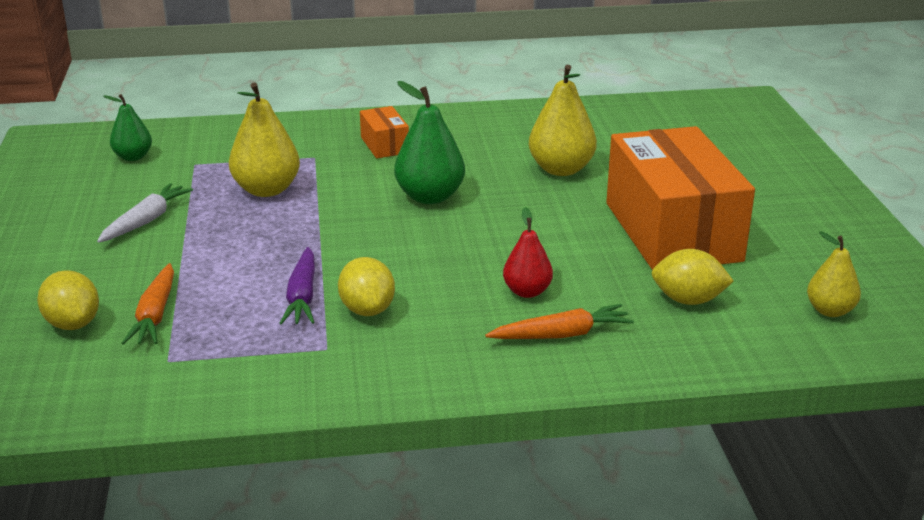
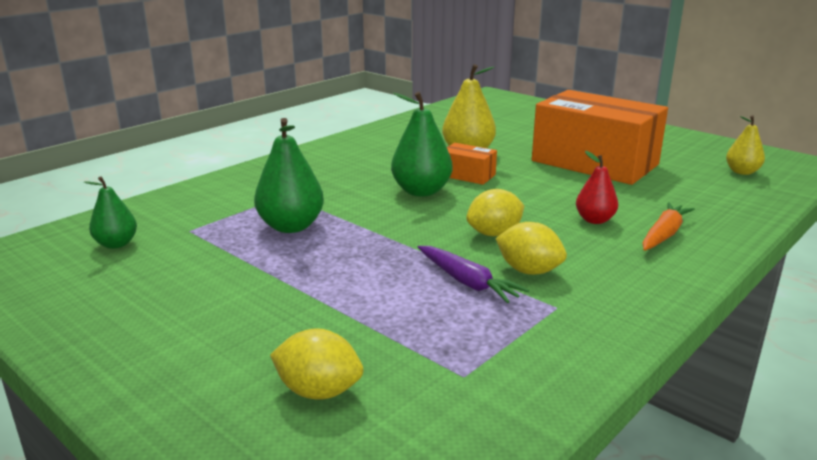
camera: 40 degrees left, 5 degrees down
white carrot [97,183,193,243] -> none
orange carrot [122,263,174,345] -> none
yellow pear [229,82,300,197] -> green pear [254,118,324,233]
orange box [360,106,409,158] -> orange box moved to [447,143,497,185]
yellow lemon [651,249,734,305] -> yellow lemon moved to [466,189,524,236]

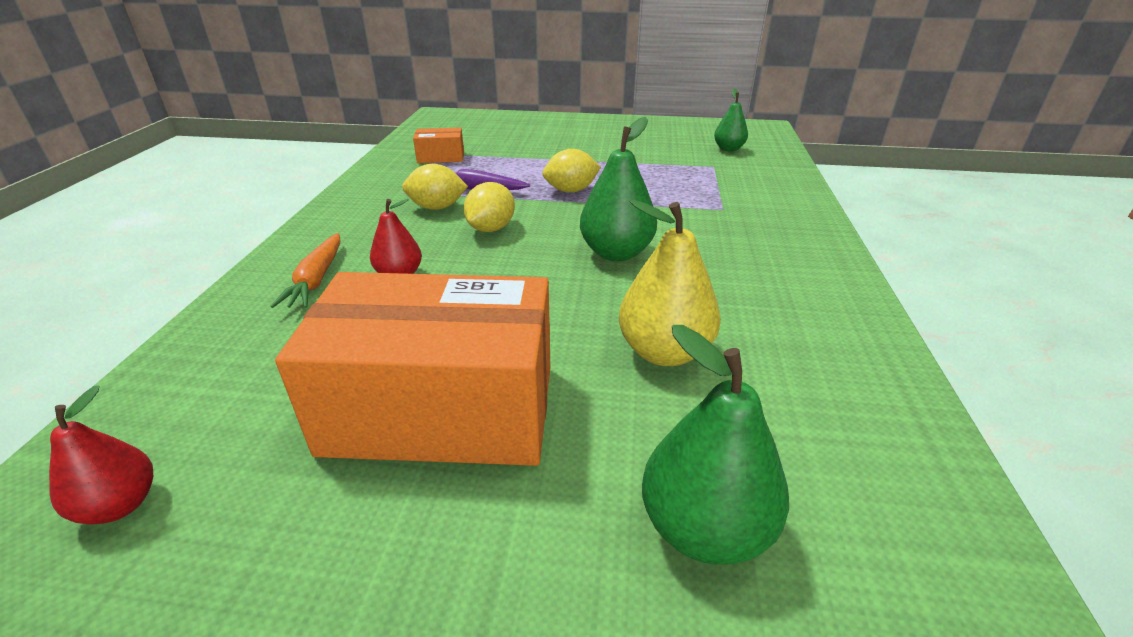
camera: 145 degrees right, 10 degrees up
green pear [254,118,324,233] -> green pear moved to [642,325,789,565]
yellow lemon [270,328,364,400] -> yellow lemon moved to [543,149,601,193]
orange box [447,143,497,185] -> orange box moved to [413,127,464,163]
yellow pear [726,115,765,175] -> red pear [49,386,153,524]

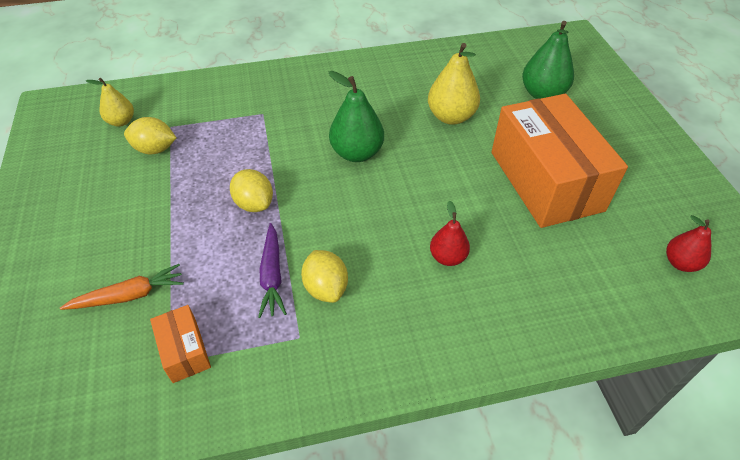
camera: 110 degrees left, 15 degrees up
orange carrot [271,233,340,308] -> orange carrot moved to [60,264,184,310]
yellow lemon [463,182,515,232] -> yellow lemon moved to [124,117,176,154]
green pear [714,89,748,151] -> yellow pear [86,78,134,127]

